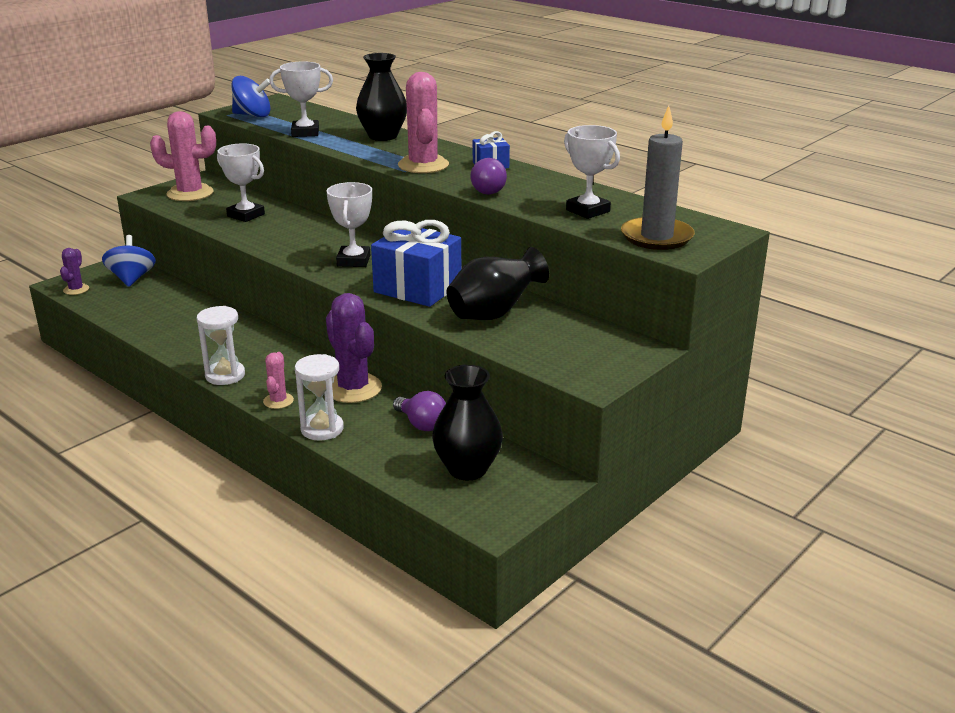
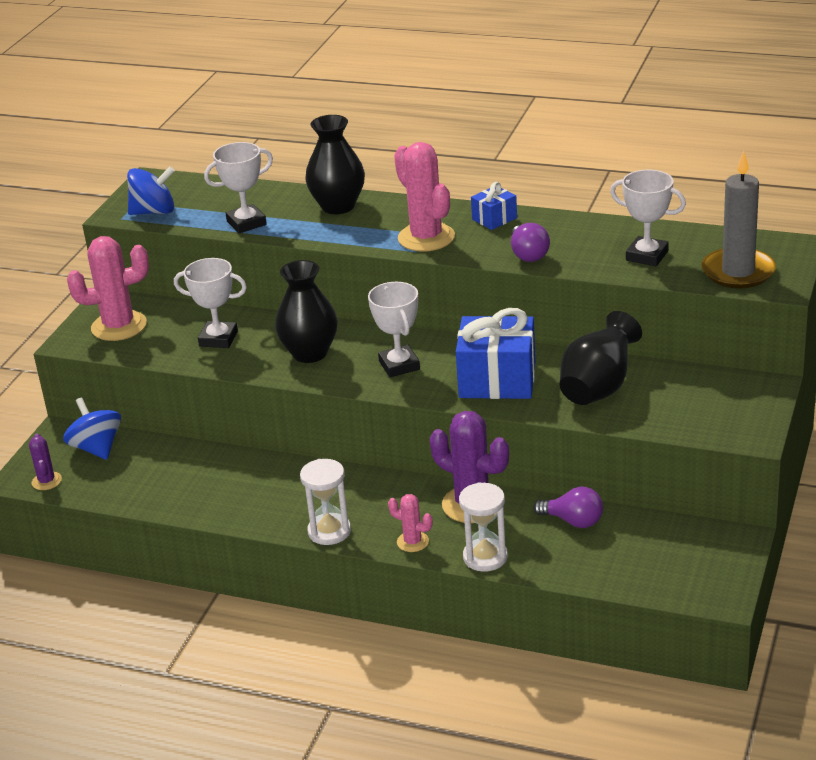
camera: 20 degrees left, 5 degrees up
pink cactus [263,352,294,409] -> pink cactus turned 45 degrees counterclockwise [388,494,433,552]
black vase [432,365,503,481] -> black vase moved to [275,260,338,363]

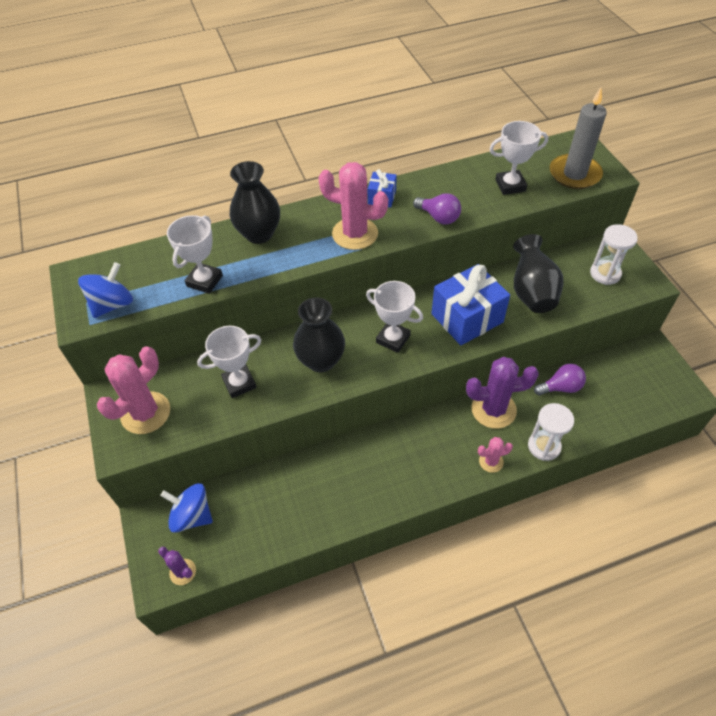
camera: 40 degrees left, 20 degrees up
white hourglass [300,459,351,545] -> white hourglass moved to [590,224,638,285]

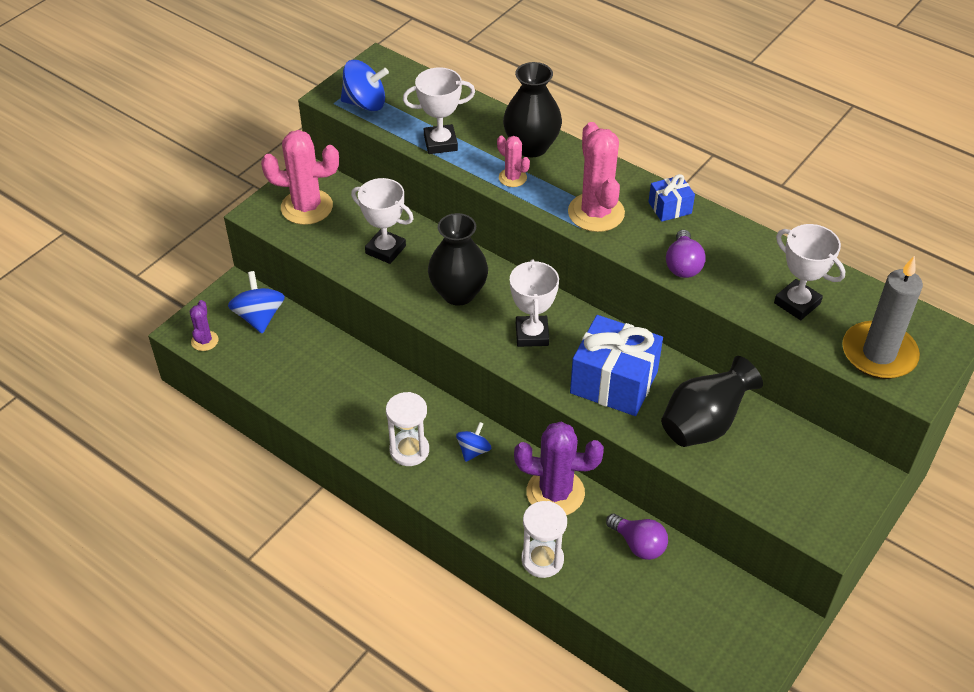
camera: 55 degrees right, 5 degrees down
purple cactus [466,357,539,429] -> purple cactus turned 45 degrees counterclockwise [514,422,604,515]
pink cactus [478,437,513,473] -> pink cactus moved to [497,136,530,187]
white hourglass [590,224,638,285] -> white hourglass moved to [386,392,429,466]
none -> blue spinning top [456,422,491,462]

